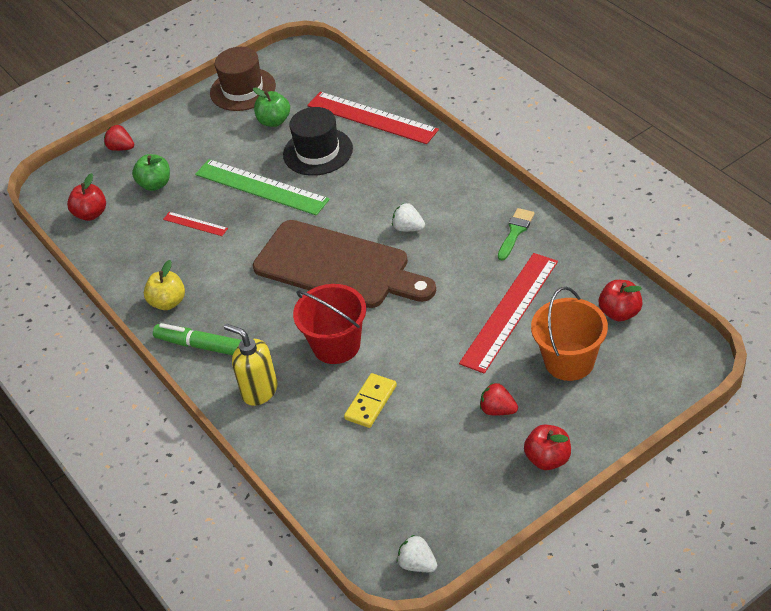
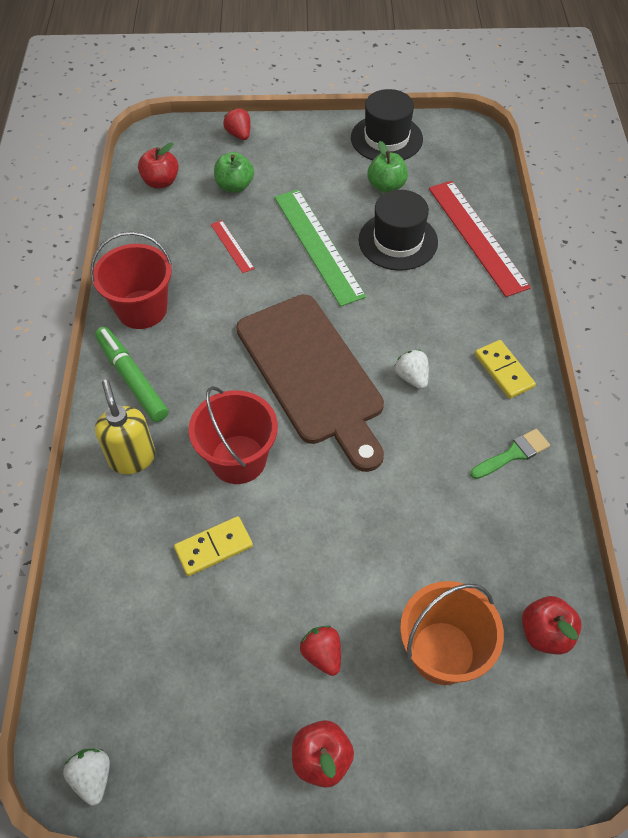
camera: 30 degrees right, 10 degrees up
yellow apple [144,260,185,310] -> red bucket [90,232,172,329]
brown hat [210,47,276,111] -> black hat [351,89,423,160]
red ruler [459,253,558,373] -> none
none -> yellow domino [475,340,536,399]

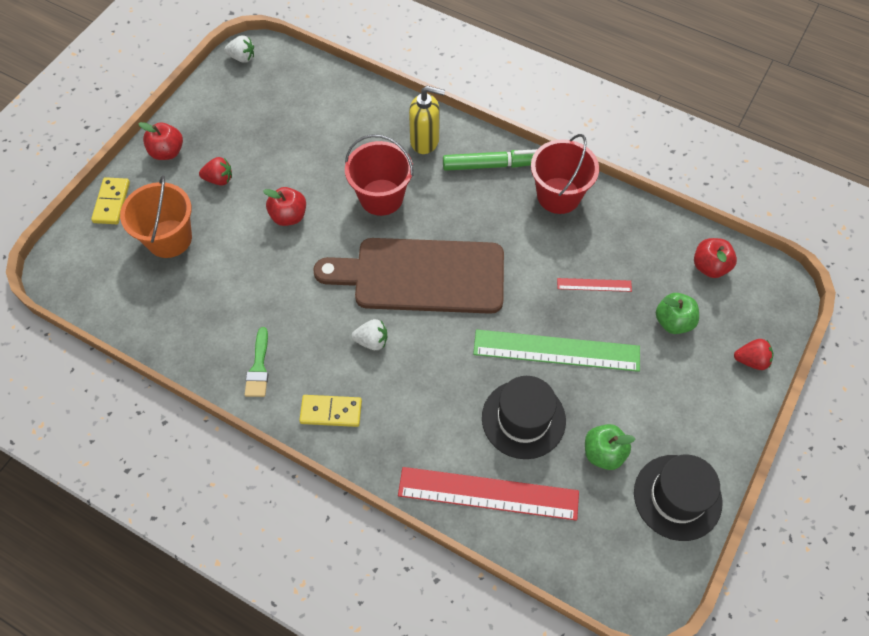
camera: 120 degrees right, 5 degrees up
yellow domino [174,516,253,576] -> yellow domino moved to [91,177,130,224]
red apple [522,596,582,655] -> red apple moved to [263,187,306,226]

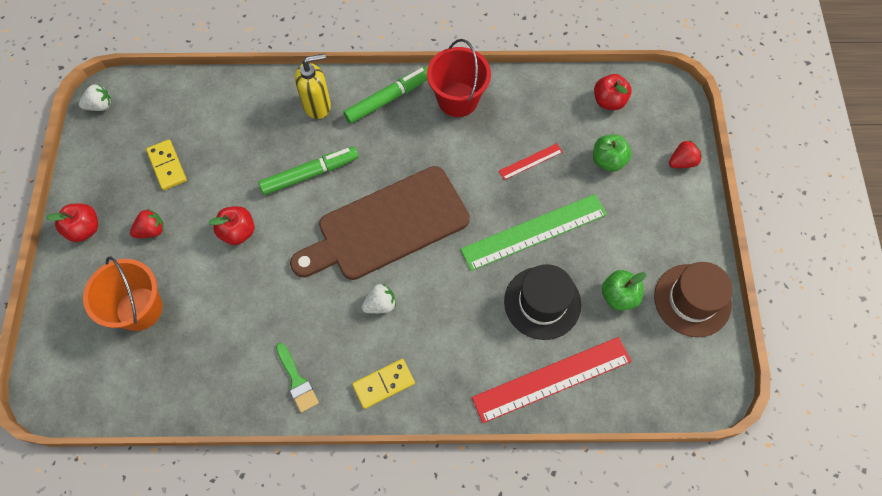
camera: 30 degrees left, 5 degrees up
yellow domino [91,177,130,224] -> yellow domino moved to [146,140,187,190]
red bucket [345,134,413,216] -> green marker [258,147,359,195]
black hat [634,455,723,541] -> brown hat [654,262,733,337]

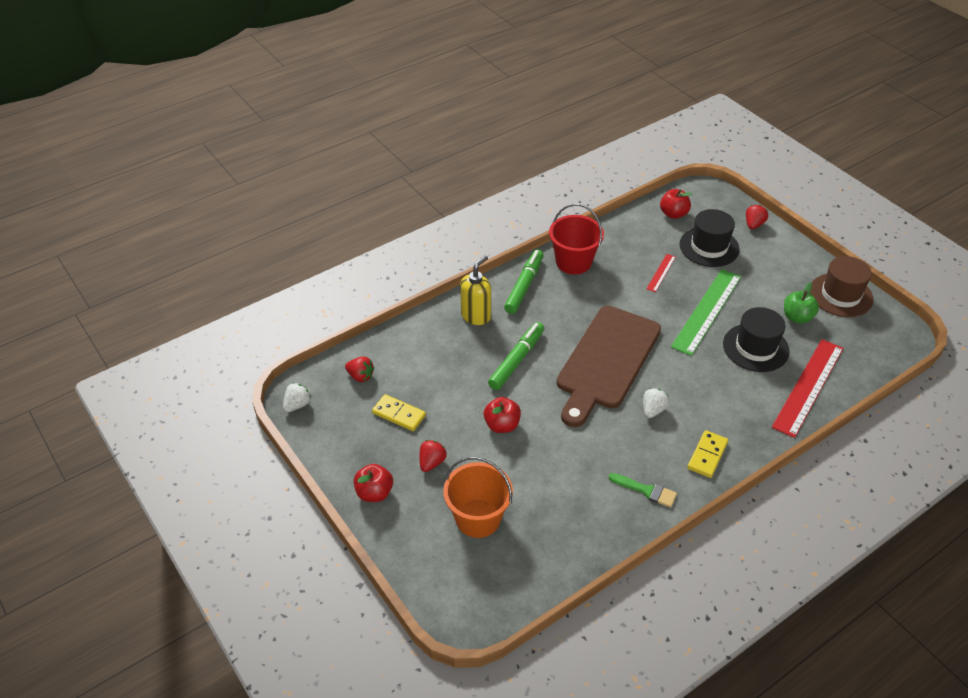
camera: 35 degrees left, 20 degrees down
green apple [593,135,632,172] -> black hat [679,209,740,267]
none -> red strawberry [345,356,374,382]

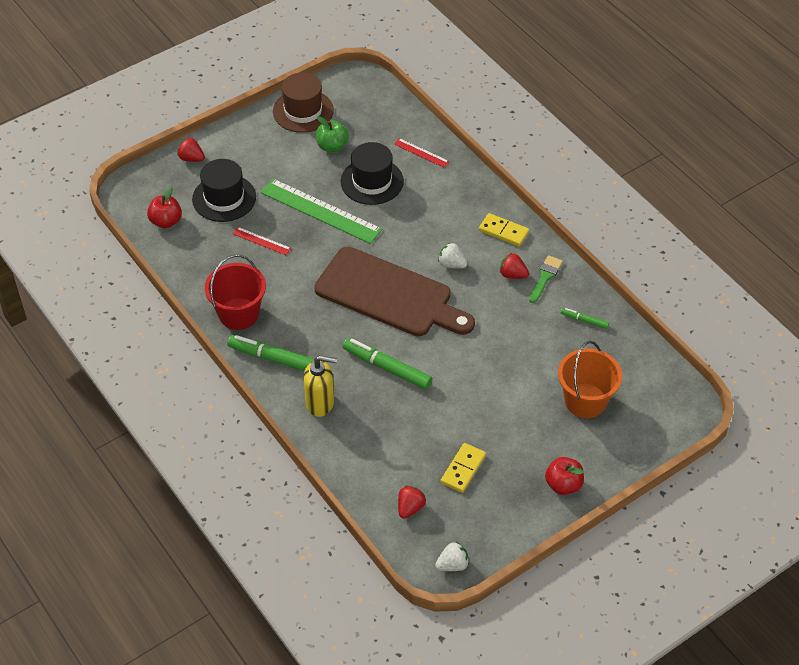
camera: 90 degrees left, 5 degrees up
white strawberry [283,383,312,412] -> white strawberry turned 120 degrees clockwise [435,542,469,571]
red strawberry [420,440,447,472] -> red strawberry moved to [500,253,529,279]
yellow soap dispenser [460,255,491,325] -> yellow soap dispenser turned 150 degrees clockwise [303,355,337,417]
red apple [484,397,521,433] -> none
red ruler [772,339,843,438] -> red ruler [394,138,449,167], size x0.47
none -> green marker [561,308,609,329]

